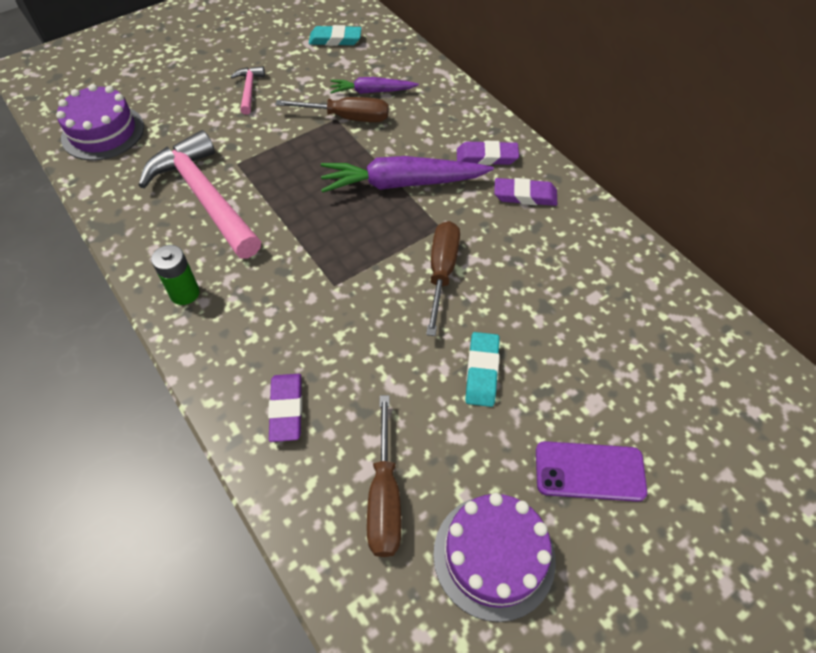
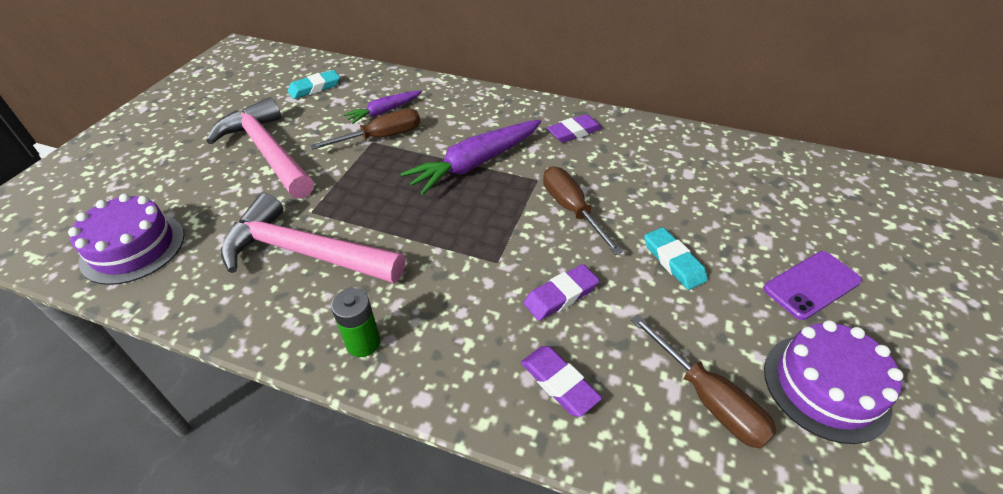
camera: 35 degrees left, 10 degrees down
pink hammer [231,66,265,115] -> pink hammer [206,97,314,198], size x2.25
purple eraser [457,141,519,165] -> purple eraser moved to [523,264,599,321]

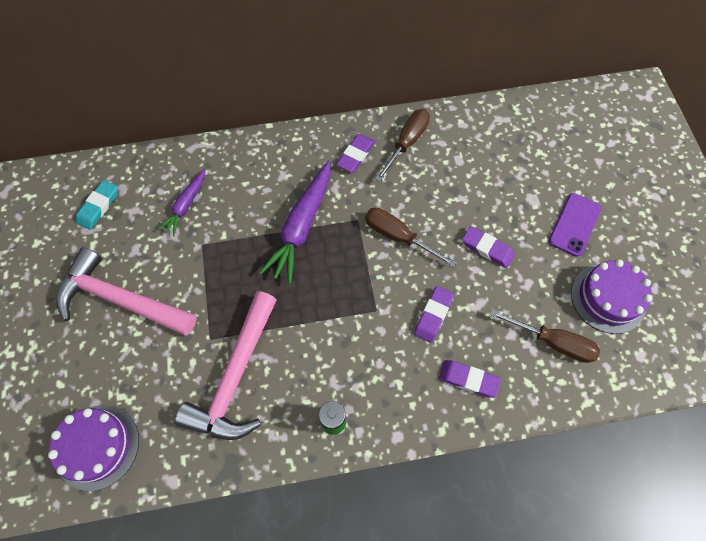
camera: 30 degrees left, 20 degrees up
pink hammer [221,193,405,283] -> pink hammer turned 60 degrees counterclockwise [175,291,277,440]
brown screwdriver [309,109,420,150] -> brown screwdriver moved to [375,109,430,182]
turquoise eraser [644,227,708,290] -> purple eraser [462,226,515,268]

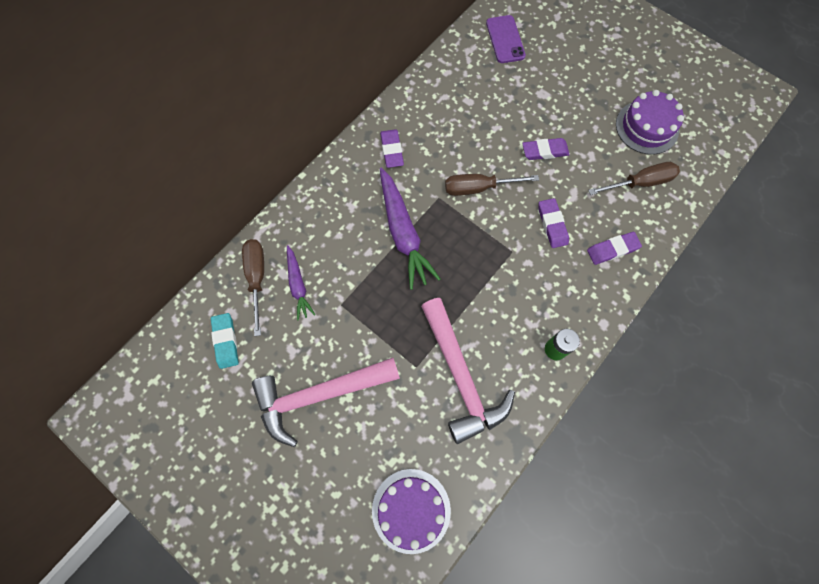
camera: 40 degrees left, 5 degrees up
brown screwdriver [375,109,430,182] -> brown screwdriver moved to [242,239,264,336]
purple phone [549,193,601,257] -> purple phone moved to [486,15,526,63]

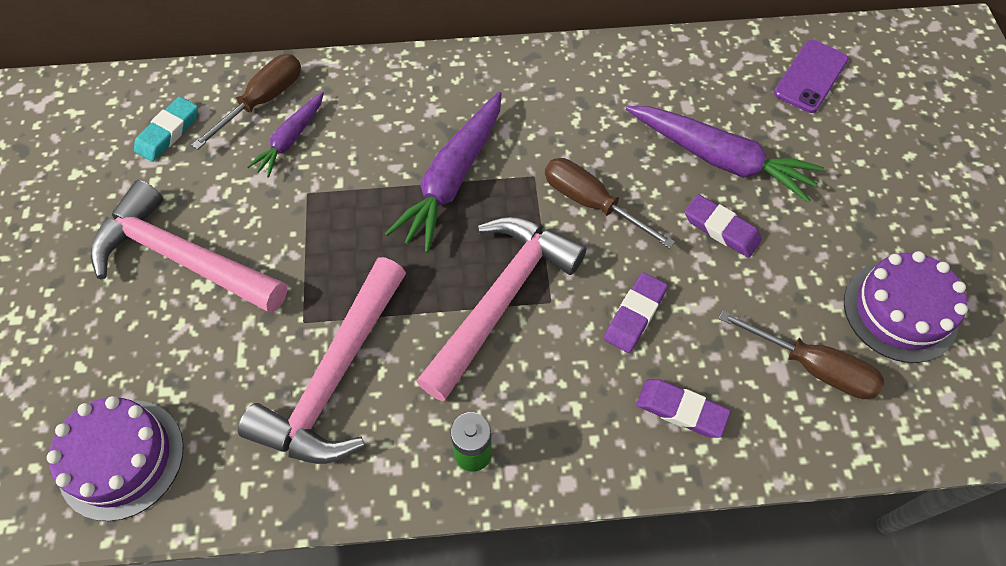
camera: 45 degrees right, 10 degrees down
purple eraser [380,129,404,168] -> none
none -> pink hammer [416,217,587,401]
none -> purple carrot [626,106,824,203]

